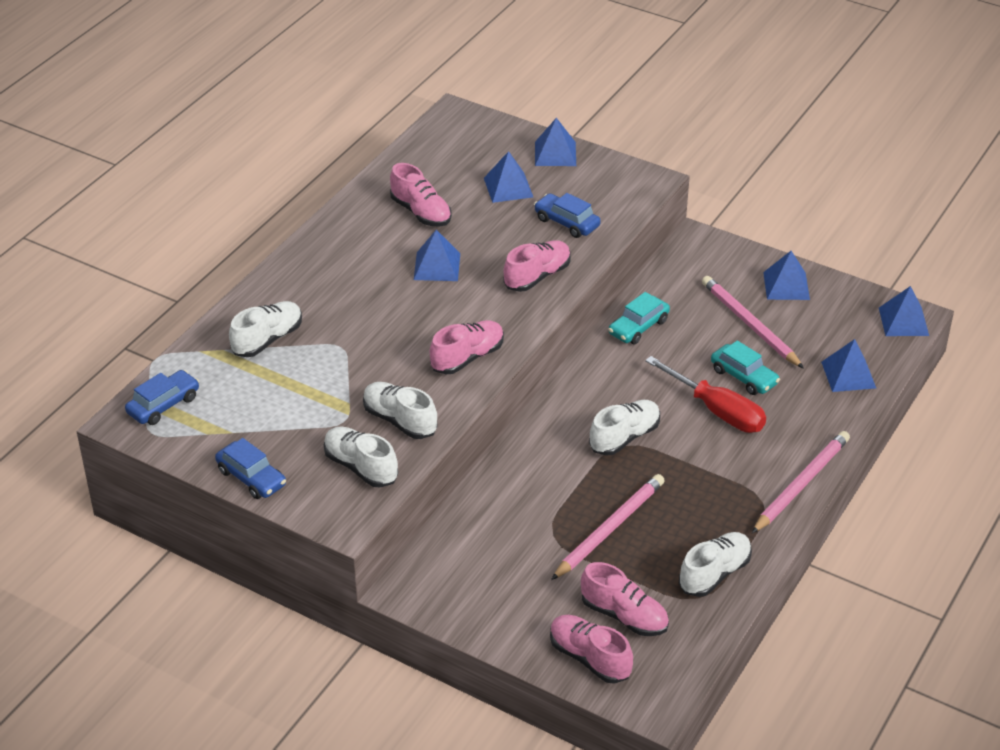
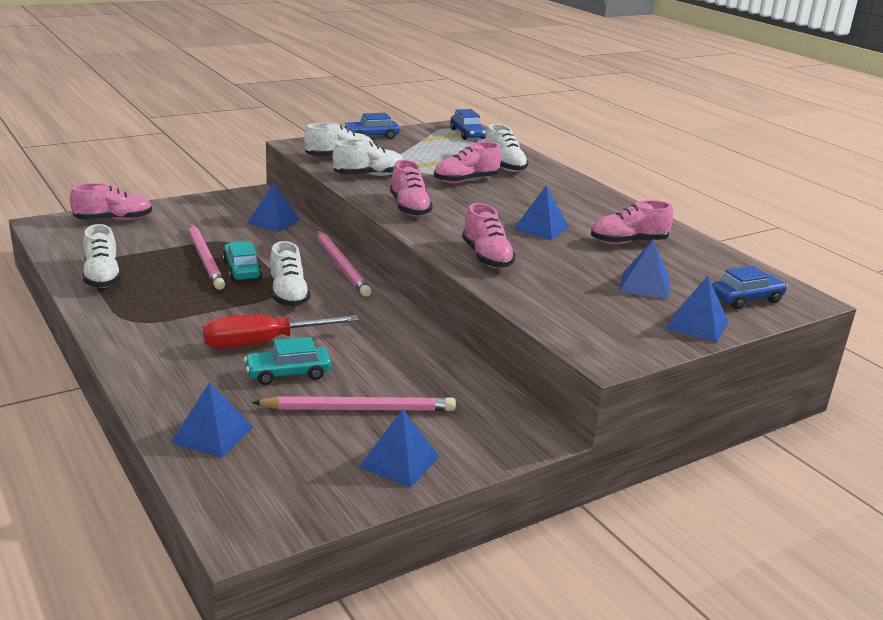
camera: 115 degrees right, 15 degrees down
blue car [534,193,601,238] -> blue car moved to [712,266,788,309]
pink shoe [581,562,669,636] -> pink shoe moved to [434,142,502,183]
turquoise car [608,292,670,344] -> turquoise car moved to [222,241,262,281]
pink pencil [752,431,850,533] -> pink pencil moved to [316,230,371,297]
blue pyramid [879,286,929,336] -> blue pyramid moved to [247,183,301,232]

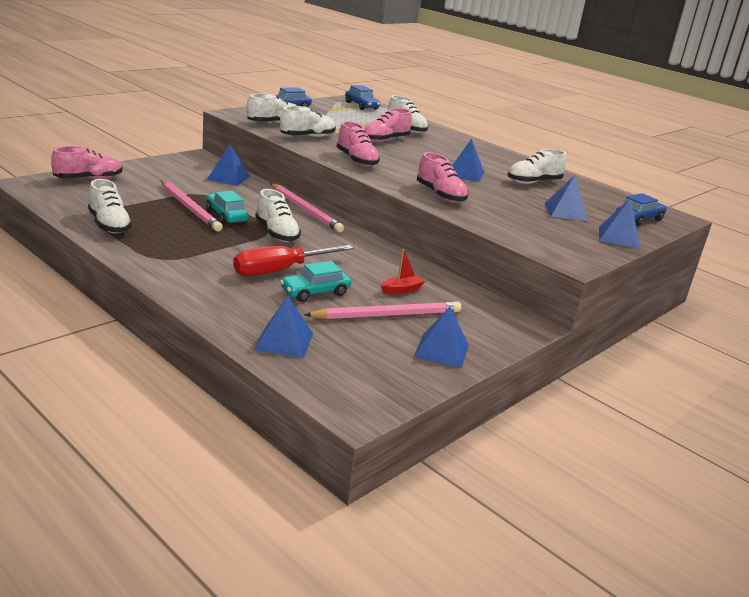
camera: 15 degrees left, 0 degrees up
pink shoe [591,200,673,244] -> white shoe [507,149,567,184]
none -> red boat [381,249,425,294]

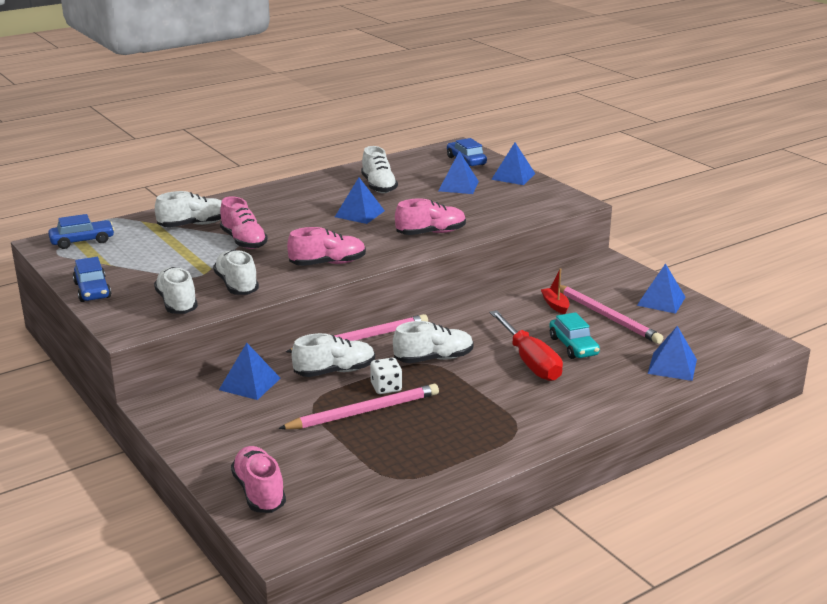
camera: 75 degrees left, 0 degrees up
white shoe [88,179,133,233] -> white shoe moved to [292,333,375,377]
turquoise car [206,191,249,224] -> white dice [370,358,402,394]
pink pencil [304,301,461,319] -> pink pencil turned 150 degrees clockwise [560,285,663,344]

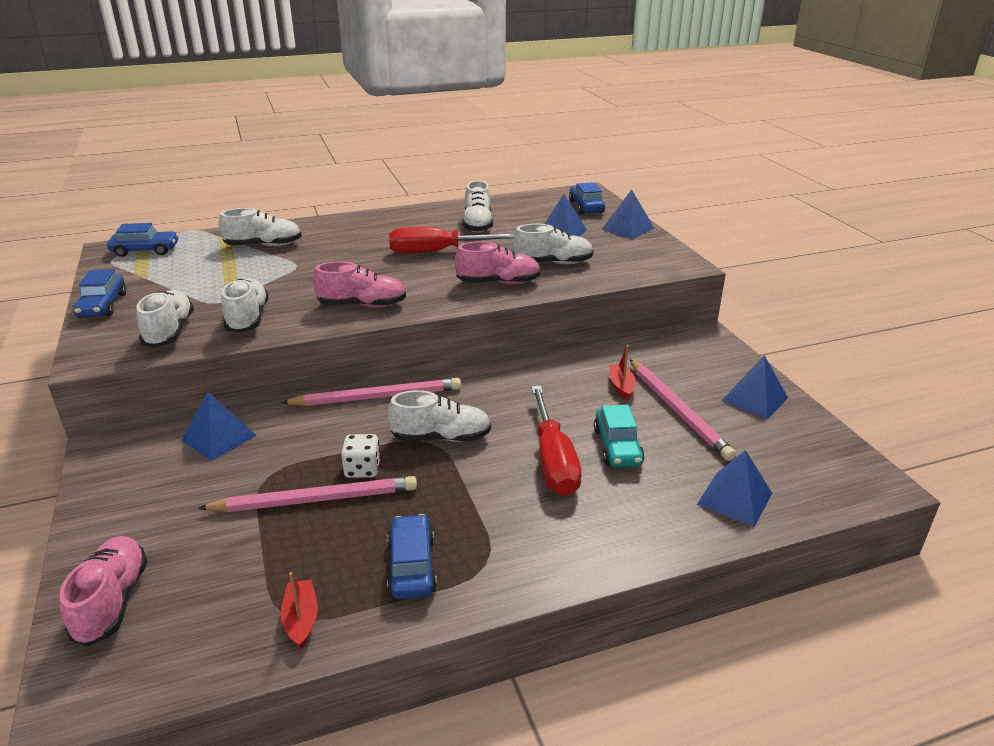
camera: 15 degrees right, 5 degrees up
pink shoe [220,196,268,249] -> none
white shoe [292,333,375,377] -> white shoe moved to [513,224,594,264]
blue pyramid [335,177,385,224] -> red screwdriver [389,227,514,254]
none -> red boat [281,572,318,649]
none -> blue car [387,514,437,599]

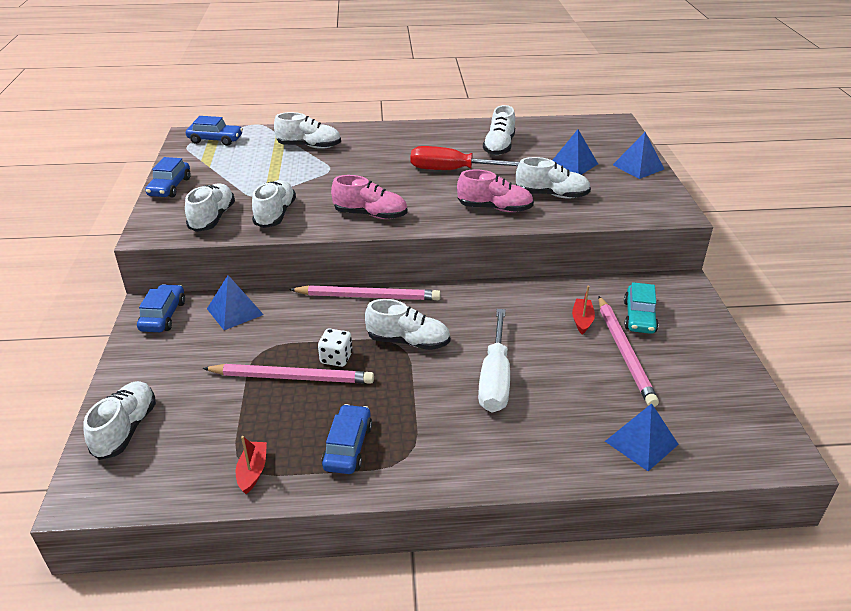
camera: 15 degrees right, 5 degrees up
pink shoe [60,536,148,647] -> white shoe [83,381,156,460]
red screwdriver [531,386,581,496] -> white screwdriver [478,309,510,412]
blue car [569,182,605,214] -> blue car moved to [137,284,185,332]
turquoise car [594,405,644,467] -> turquoise car moved to [624,282,659,334]
blue pyramid [721,355,788,419] -> none

